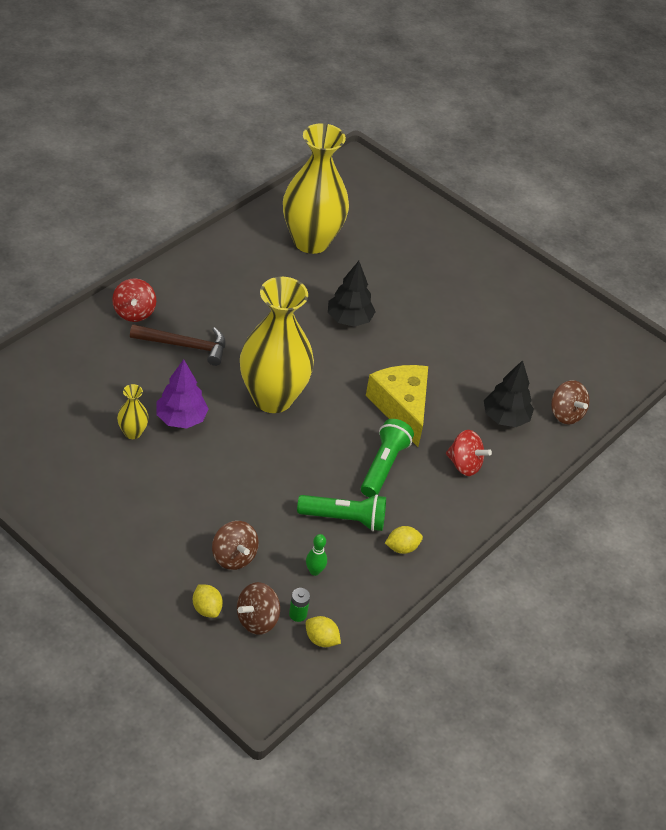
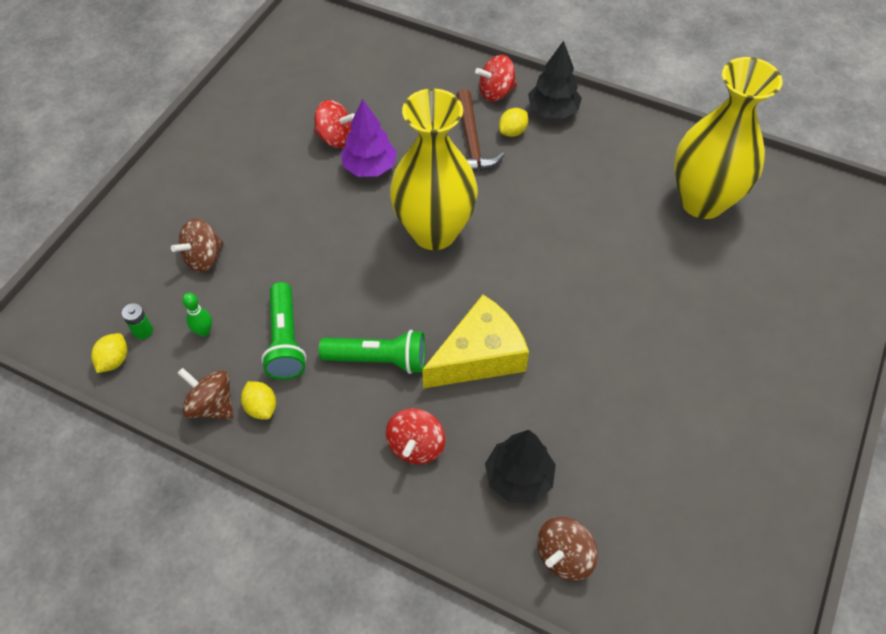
camera: 80 degrees right, 10 degrees up
yellow vase [117,384,149,439] -> red spinning top [314,100,355,148]
yellow lemon [193,584,223,618] -> yellow lemon moved to [499,108,528,137]
brown spinning top [237,582,280,635] -> brown spinning top moved to [178,368,233,419]
black tree [328,261,376,327] -> black tree moved to [528,41,582,119]

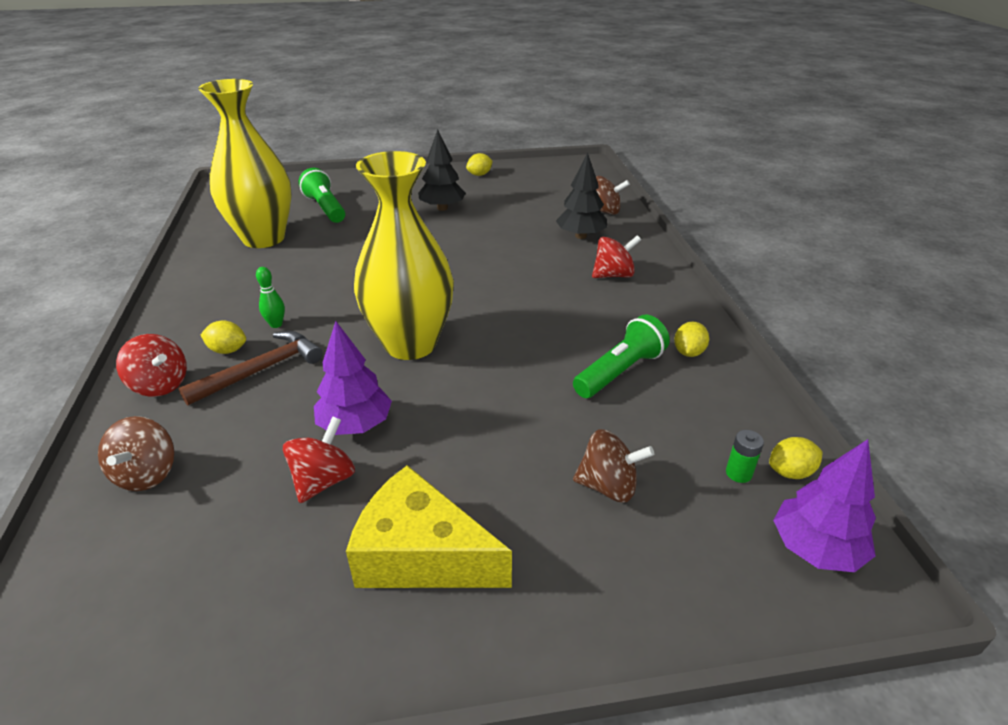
camera: 125 degrees left, 20 degrees down
brown spinning top [178,368,233,419] -> brown spinning top moved to [98,416,175,491]
green bowling pin [182,293,212,337] -> green bowling pin moved to [256,267,285,328]
red spinning top [314,100,355,148] -> red spinning top turned 45 degrees clockwise [283,416,355,503]
green flashlight [319,330,425,374] -> green flashlight moved to [299,168,345,223]
yellow cheese [422,295,529,388] -> yellow cheese moved to [346,465,512,588]
black tree [528,41,582,119] -> black tree moved to [418,129,466,211]
none -> yellow lemon [466,153,493,176]
none -> purple tree [773,439,876,572]

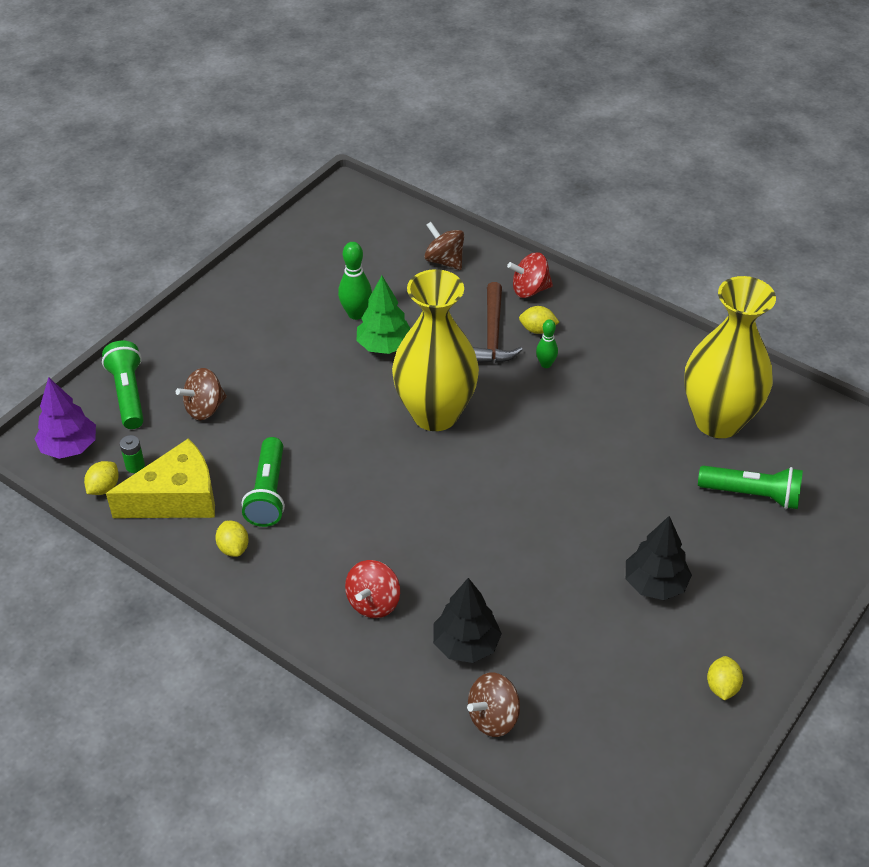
camera: 135 degrees right, 10 degrees up
yellow lemon [201,320,246,354] -> yellow lemon turned 45 degrees clockwise [519,306,559,334]
red spinning top [283,416,355,503] -> green bowling pin [338,242,372,320]
purple tree [314,321,392,435] -> green tree [357,276,410,354]
yellow cheese [346,465,512,588] -> yellow cheese moved to [106,439,215,518]
none -> green flashlight [102,341,144,429]

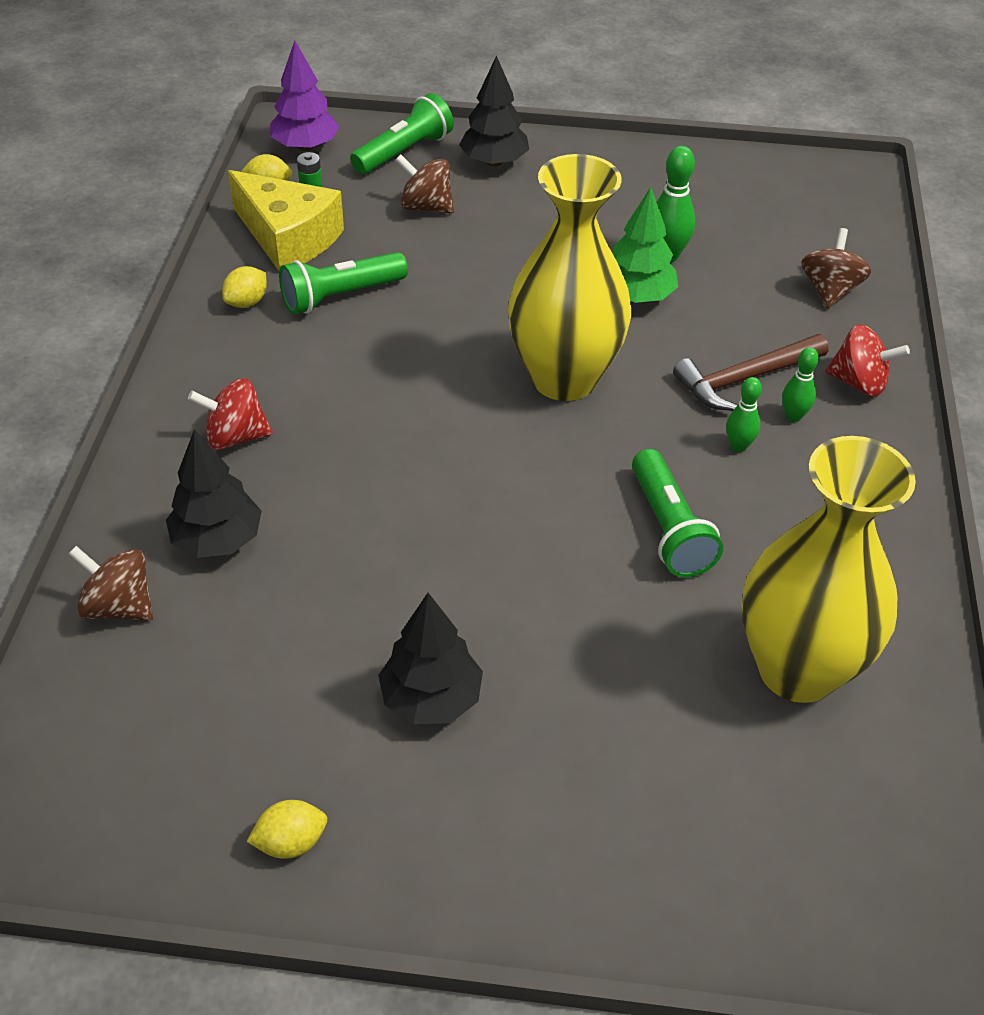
camera: 60 degrees right, 0 degrees up
red spinning top [507,252,553,298] -> red spinning top turned 150 degrees clockwise [825,324,910,397]
yellow lemon [519,306,559,334] -> green bowling pin [782,347,819,422]
green flashlight [698,466,803,509] -> green flashlight moved to [632,449,723,577]
none -> black tree [459,55,529,167]

